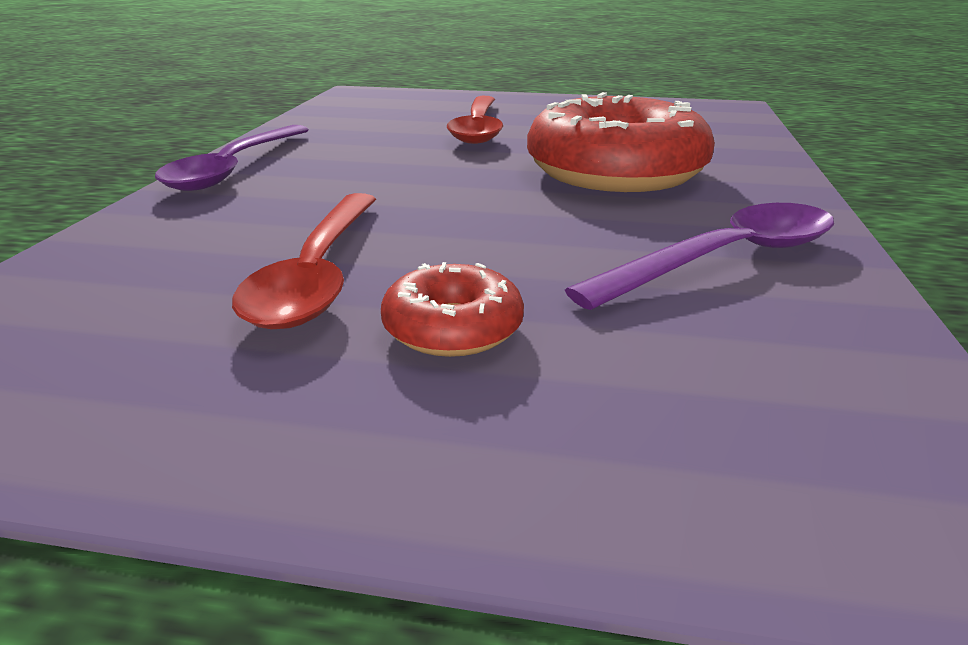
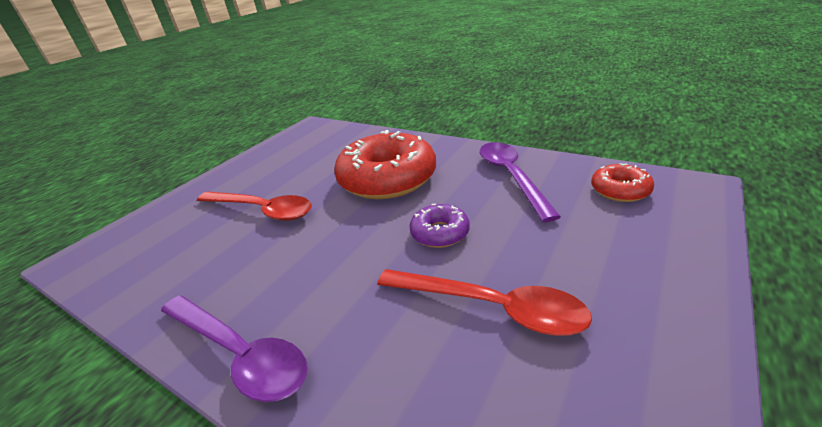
camera: 65 degrees left, 5 degrees up
red donut [381,262,524,357] -> red donut moved to [591,163,654,202]
none -> purple donut [409,204,470,248]

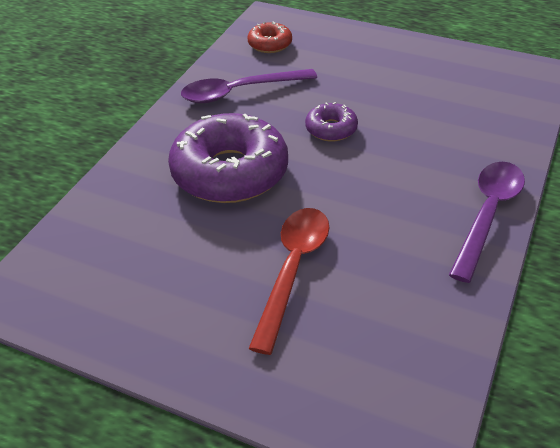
camera: 100 degrees left, 10 degrees up
red donut [334,130,436,199] -> purple donut [168,113,288,203]
red spoon [377,269,592,336] -> none

